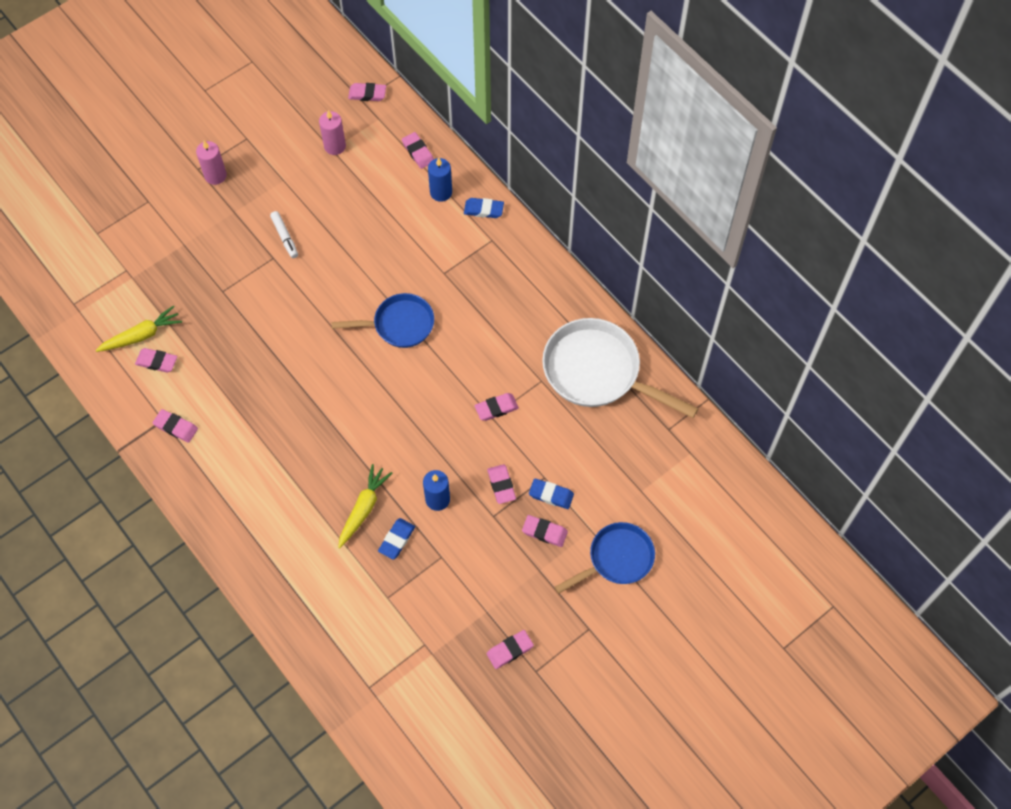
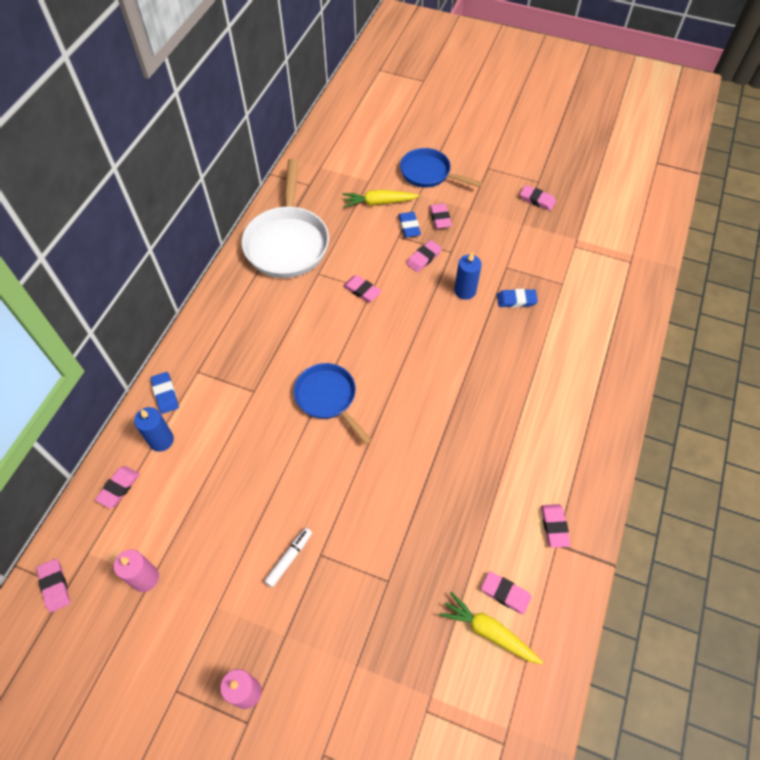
camera: 120 degrees left, 5 degrees down
pink eraser [135,348,177,373] -> pink eraser turned 45 degrees counterclockwise [481,571,531,615]
yellow carrot [338,464,392,549] -> yellow carrot moved to [342,190,419,208]

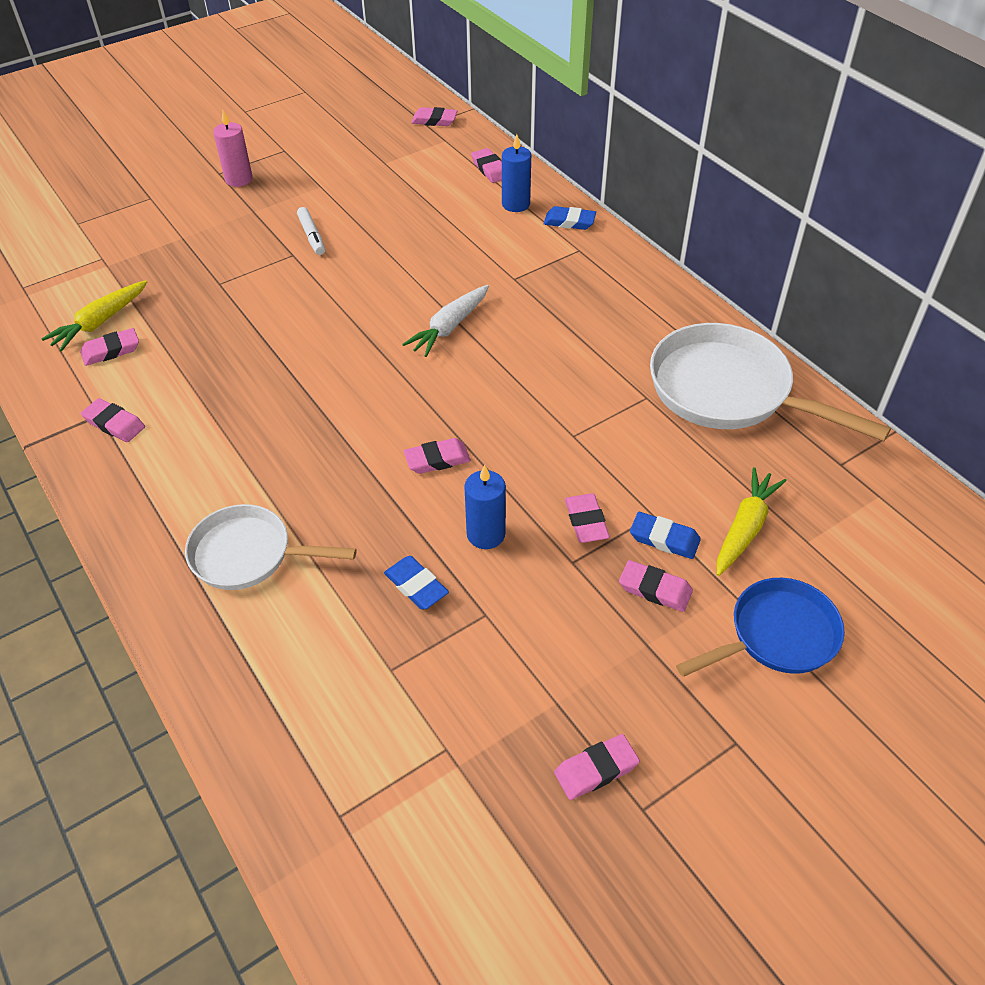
camera: 125 degrees right, 10 degrees down
pink candle [114,549,159,592] -> none
blue pan [294,363,372,445] -> white carrot [402,285,489,357]
pink eraser [343,275,382,302] -> pink eraser moved to [404,438,471,474]
yellow carrot [439,592,543,664] -> yellow carrot turned 150 degrees clockwise [42,281,147,352]
blue eraser [497,289,538,308] -> blue eraser turned 75 degrees counterclockwise [384,556,449,610]
none -> white pan [185,504,357,590]

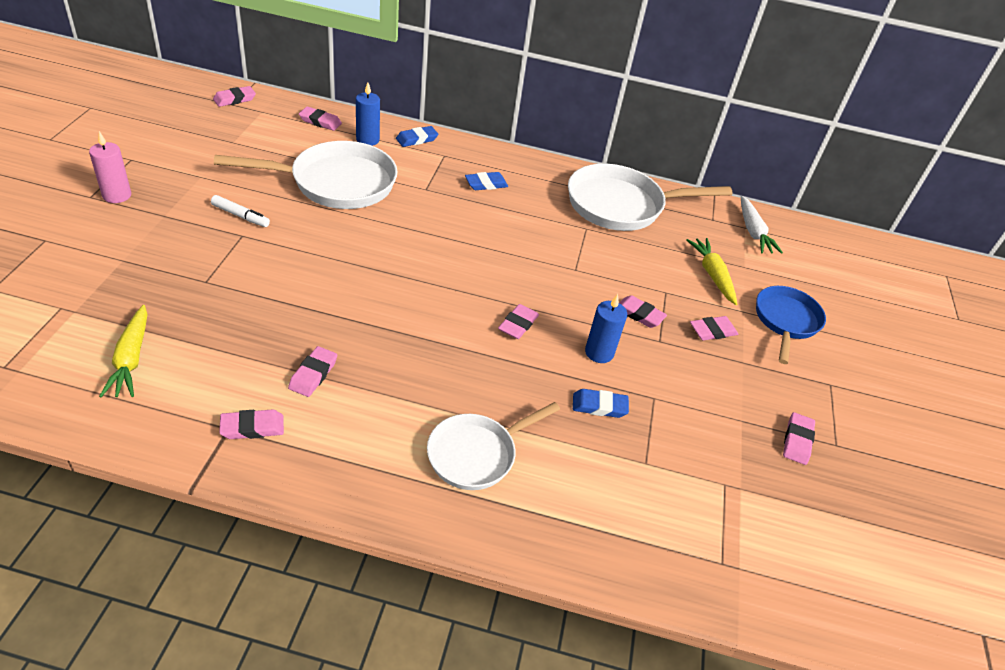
camera: 50 degrees left, 5 degrees down
pink eraser [81,328,139,366] -> pink eraser moved to [288,346,337,397]
white carrot [402,285,489,357] -> white carrot moved to [741,196,783,254]
blue eraser [630,512,701,559] -> blue eraser moved to [465,172,508,190]
none -> white pan [214,141,398,209]

